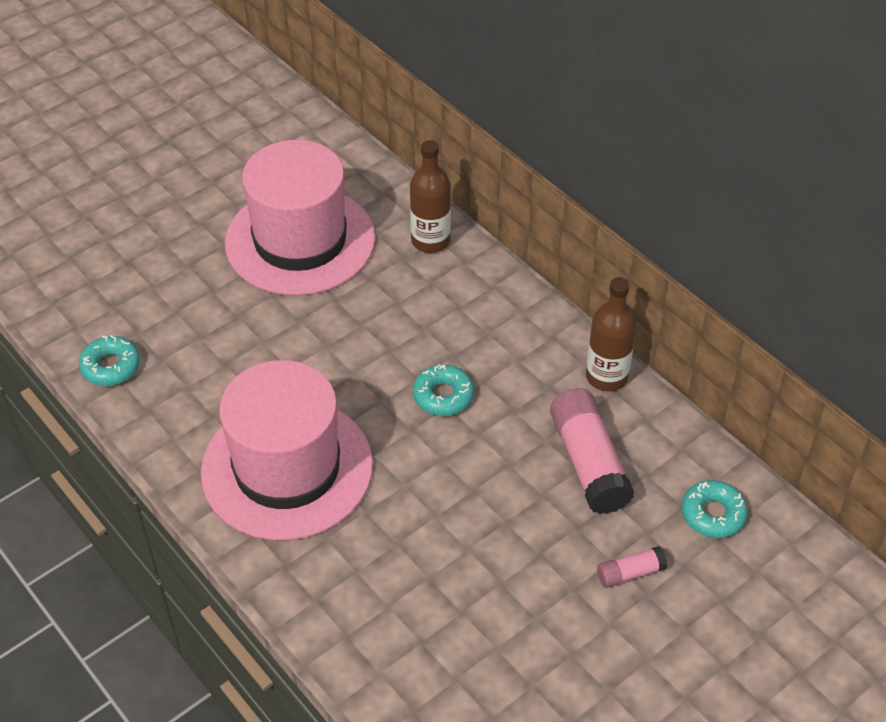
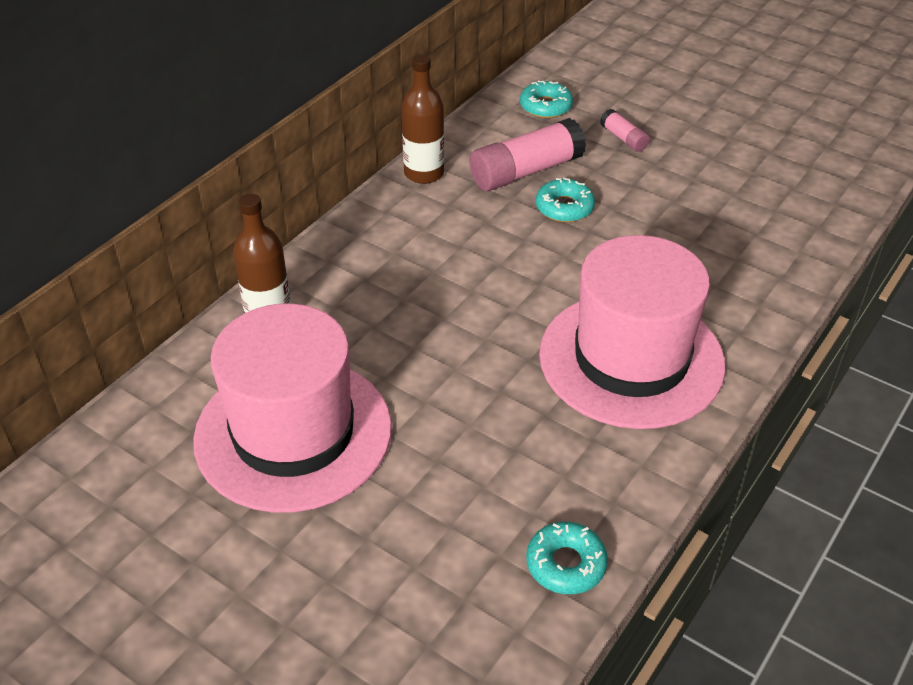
camera: 105 degrees left, 5 degrees down
turquoise donut [413,364,474,416] -> turquoise donut moved to [536,177,595,222]

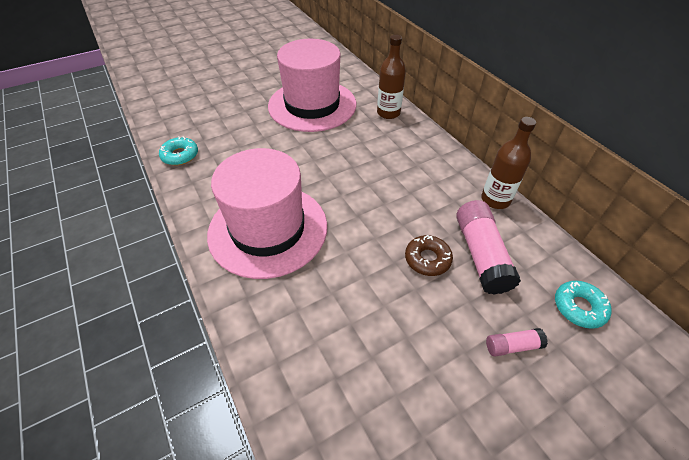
camera: 115 degrees right, 5 degrees up
turquoise donut [536,177,595,222] -> brown donut [405,235,453,276]

